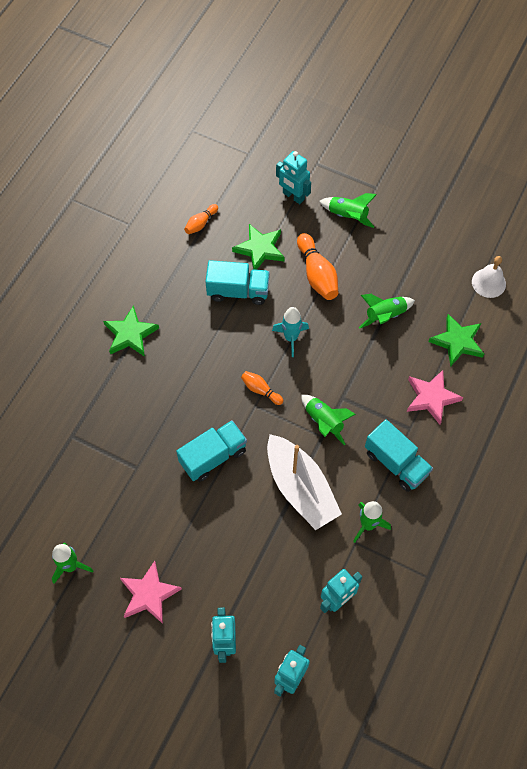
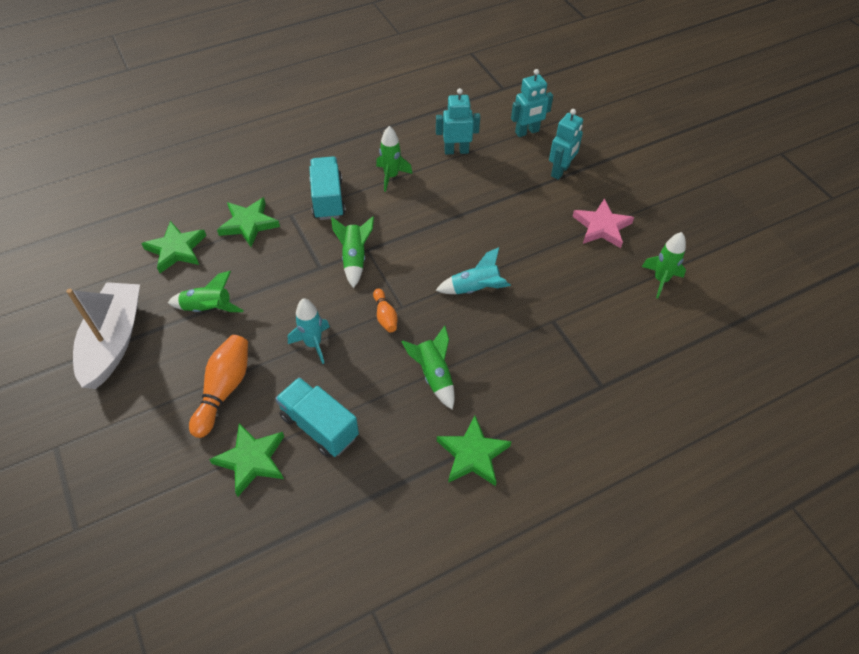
camera: 145 degrees left, 10 degrees down
turquoise truck [176,420,247,482] -> turquoise rocket [435,247,511,294]
orange bowling pin [184,204,218,234] -> none
white boat [267,434,342,530] -> white boat moved to [66,282,140,389]
turquoise robot [276,151,311,204] -> none
green rocket [319,193,377,228] -> green rocket moved to [401,326,455,410]
pink star [407,370,463,425] -> green star [217,197,280,247]
white bell [472,256,506,298] -> none

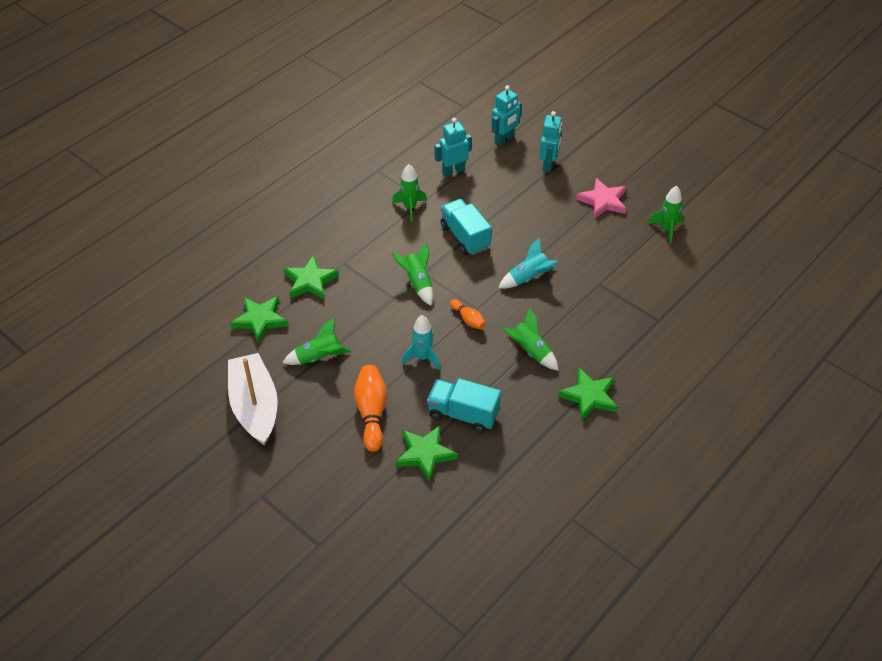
camera: 20 degrees left, 5 degrees down
turquoise truck [309,156,346,220] -> turquoise truck moved to [441,199,492,255]

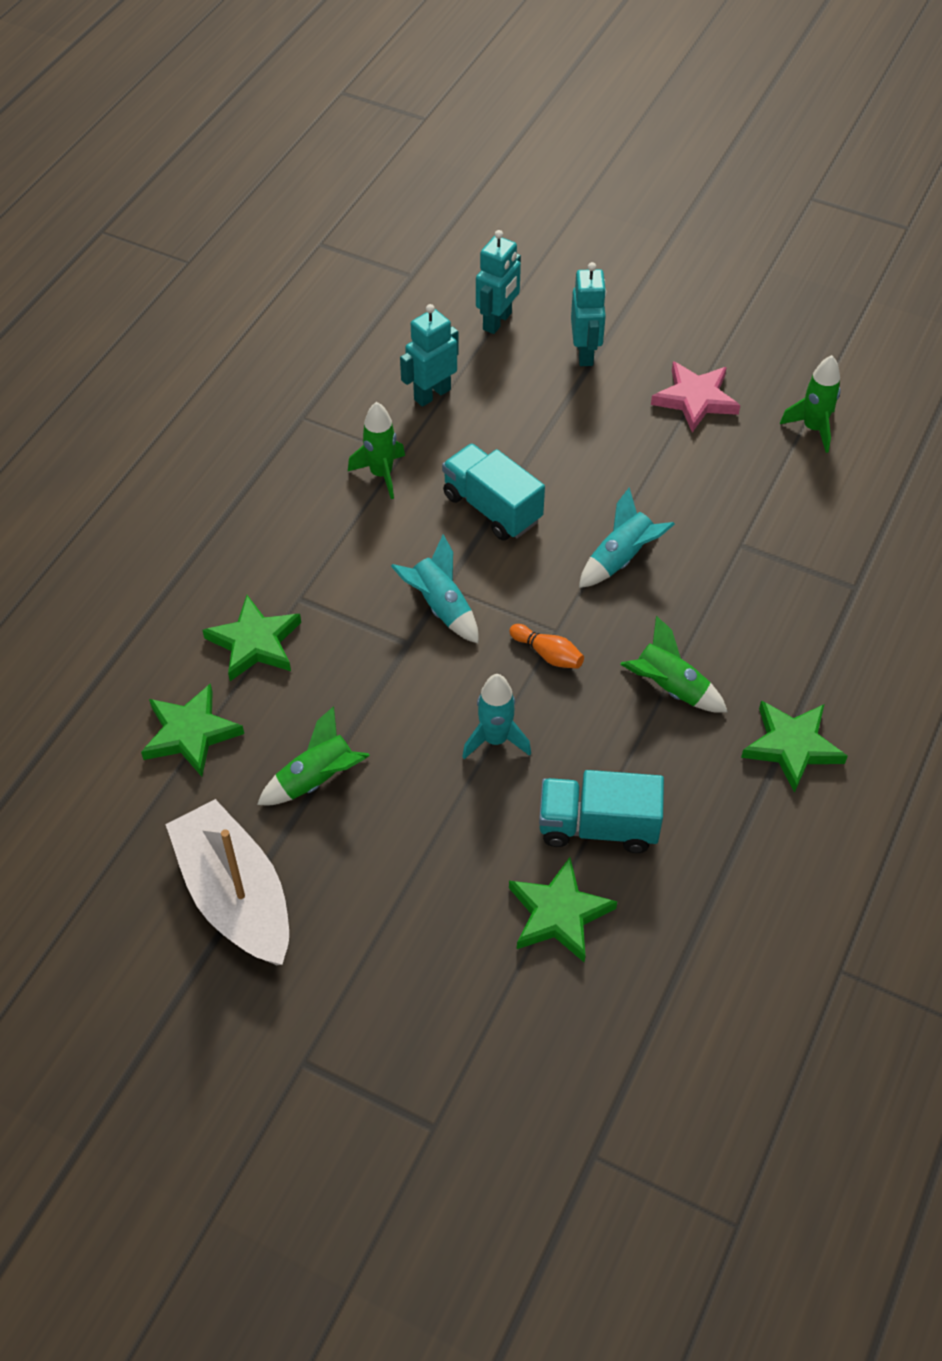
camera: 15 degrees left, 5 degrees up
orange bowling pin [354,365,387,452] -> none
green rocket [392,242,433,306] -> turquoise rocket [391,535,478,643]

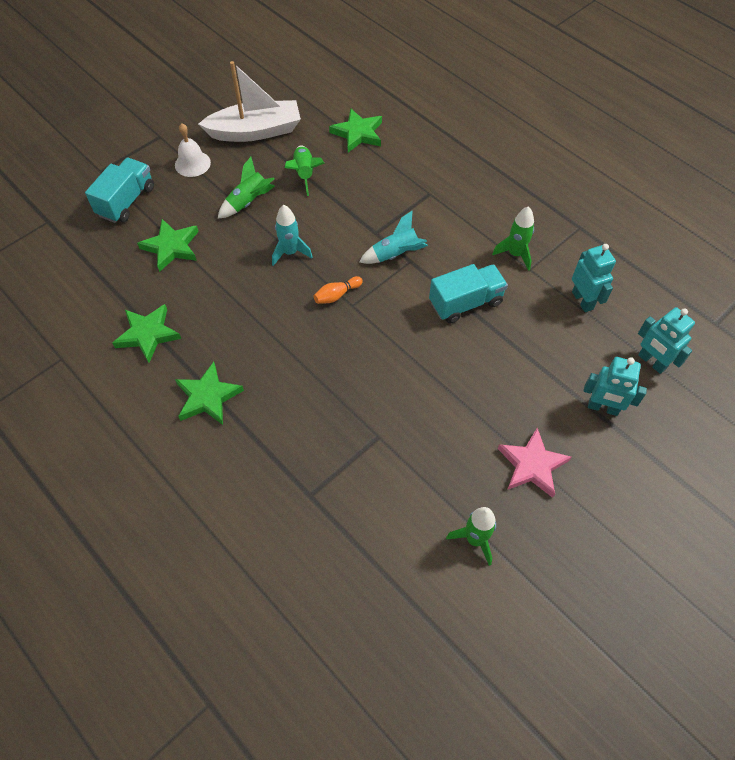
camera: 110 degrees right, 5 degrees up
green star [202,595,301,681] -> green star moved to [112,304,181,363]
turquoise truck [539,770,664,853] -> turquoise truck moved to [85,158,154,223]
turquoise rocket [579,487,675,588] -> none
green rocket [620,616,728,713] -> green rocket moved to [218,157,275,218]
none -> white bell [175,123,211,177]

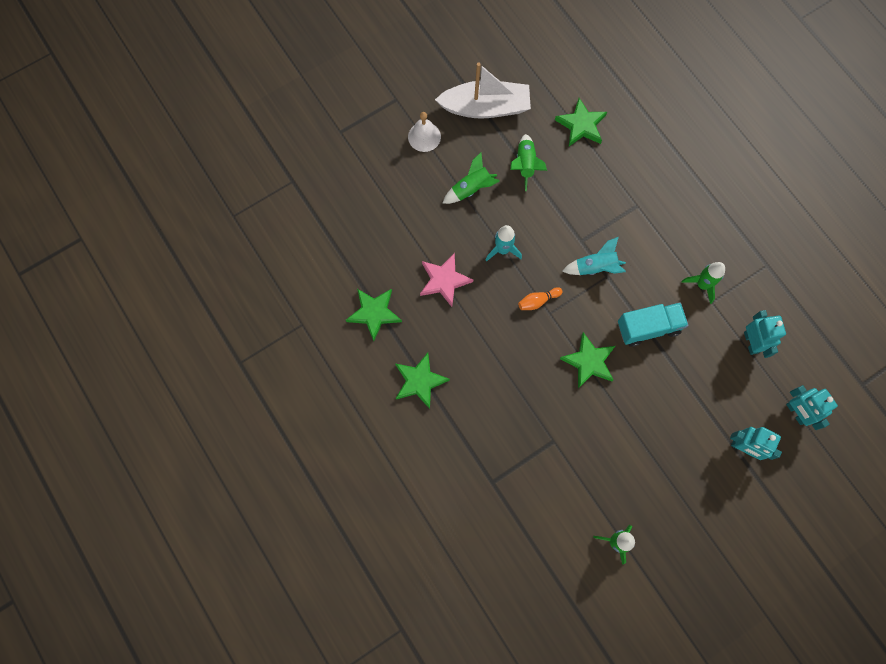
camera: 10 degrees right, 15 degrees up
turquoise truck [85,158,154,223] -> none
green star [137,219,199,272] -> green star moved to [560,332,615,388]
pink star [498,428,571,498] -> pink star moved to [420,253,473,307]

